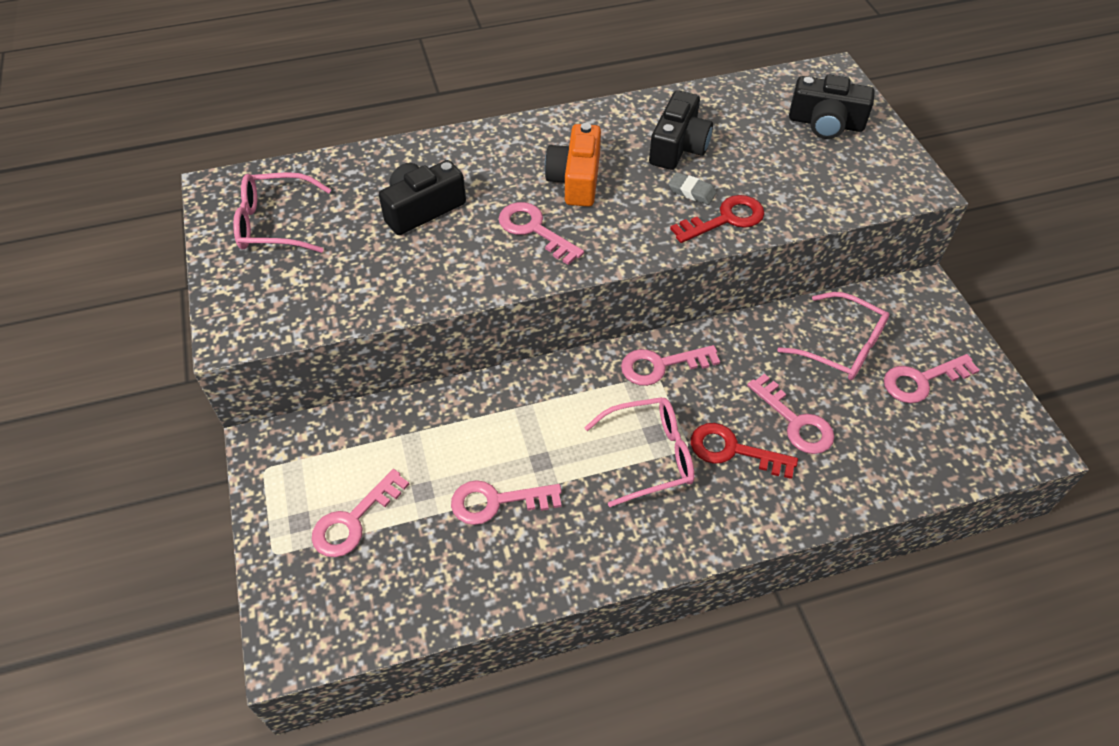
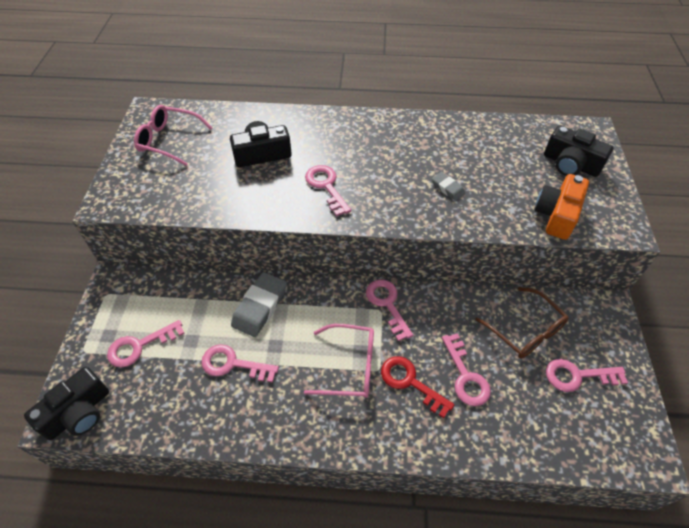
camera: 20 degrees right, 0 degrees up
orange camera [545,123,601,207] -> orange camera moved to [535,174,589,240]
pink key [621,345,720,386] -> pink key turned 60 degrees clockwise [366,279,413,341]
black camera [649,90,713,170] -> black camera moved to [24,367,109,440]
red key [670,195,765,243] -> none
pink glasses [777,292,890,380] -> brown glasses [475,287,569,359]
none -> grey eraser [231,272,287,337]

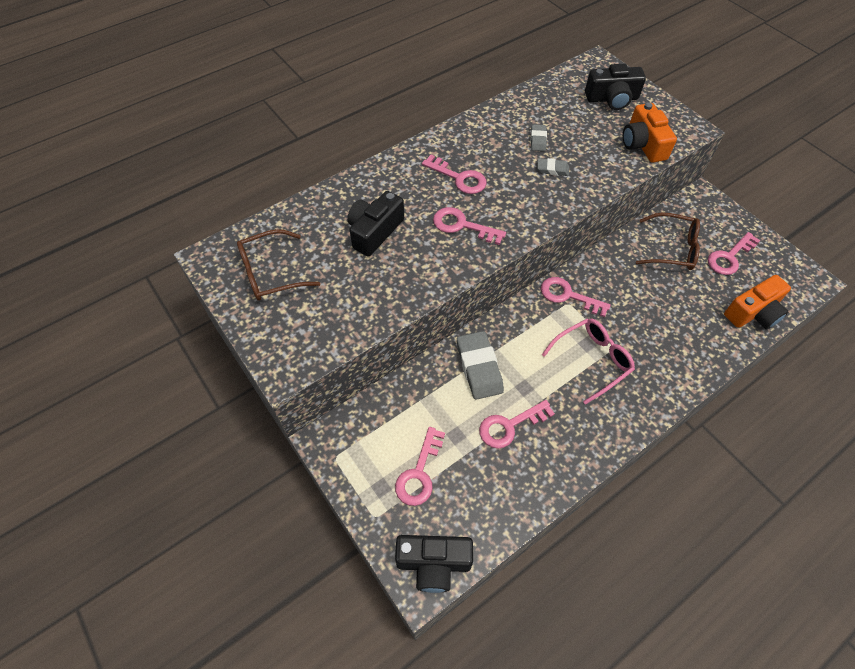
camera: 40 degrees left, 5 degrees up
black camera [24,367,109,440] -> black camera turned 90 degrees clockwise [395,535,473,593]
pink glasses [134,105,213,166] -> brown glasses [237,229,320,301]
red key [381,356,454,418] -> none
pink key [442,333,491,406] -> pink key moved to [422,155,487,194]
none -> grey eraser [530,124,547,151]
none -> orange camera [724,275,791,329]

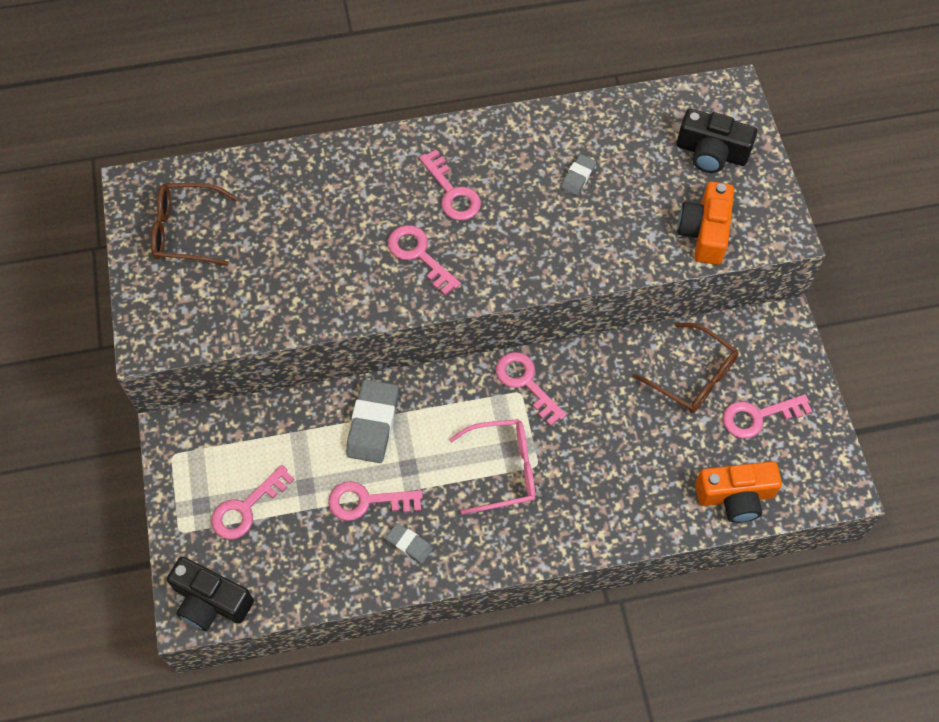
camera: 25 degrees right, 5 degrees up
black camera [347,191,404,256] -> none
grey eraser [537,158,569,176] -> grey eraser moved to [386,523,433,564]

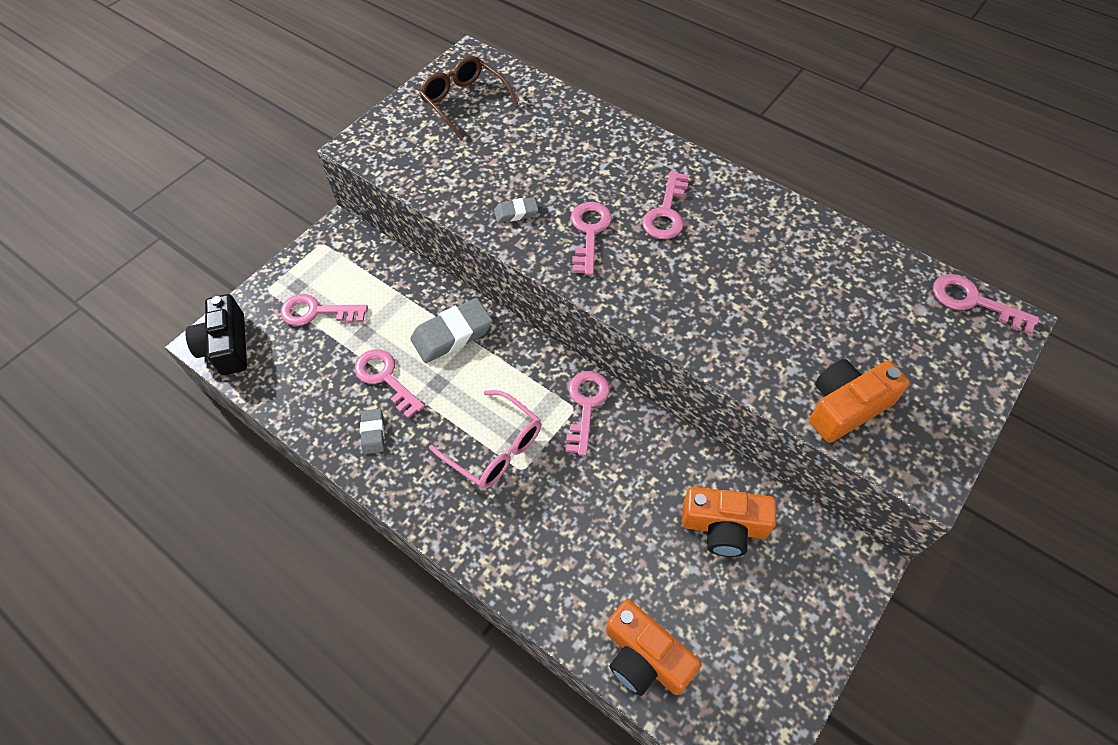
camera: 50 degrees right, 5 degrees down
grey eraser [561,154,596,195] -> grey eraser moved to [494,197,538,223]
brown glasses [633,323,739,413] -> orange camera [682,487,777,557]
black camera [677,109,757,173] -> none
pink key [723,394,812,439] -> pink key moved to [933,274,1039,335]

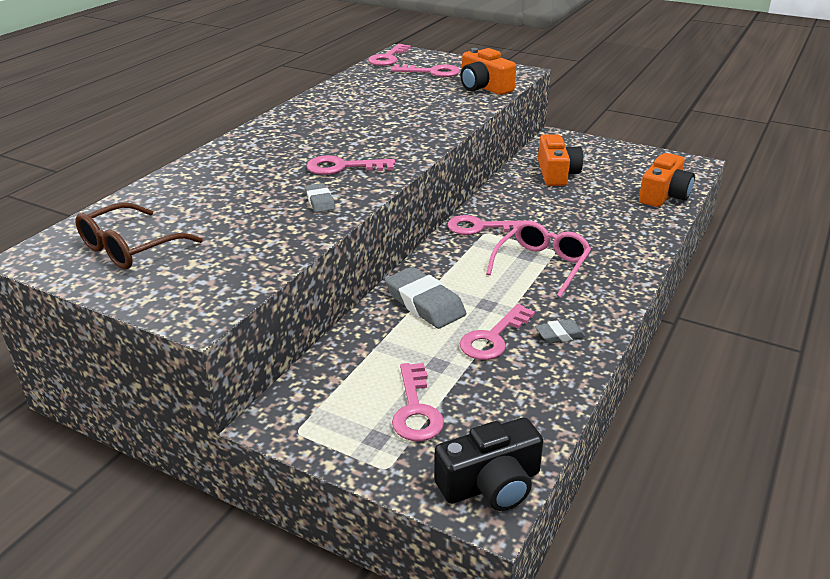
camera: 100 degrees left, 25 degrees down
pink key [642,171,689,239] -> pink key moved to [392,64,460,77]

